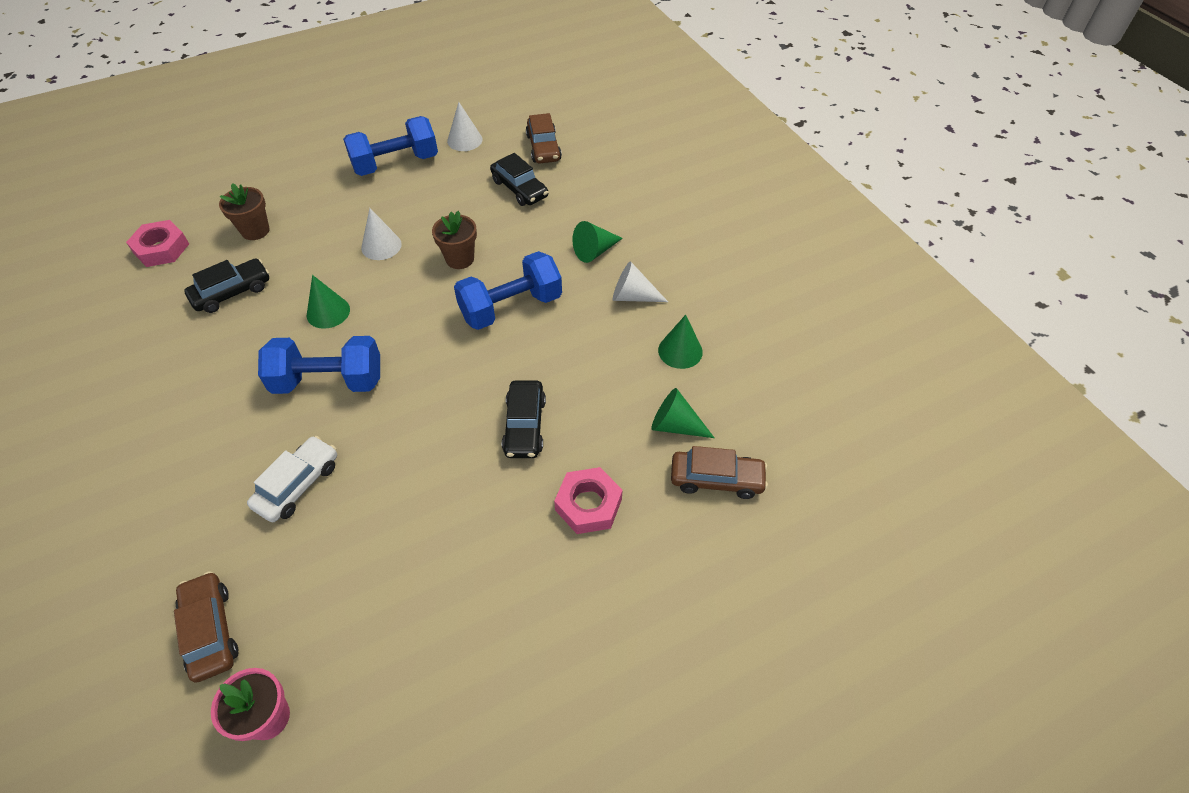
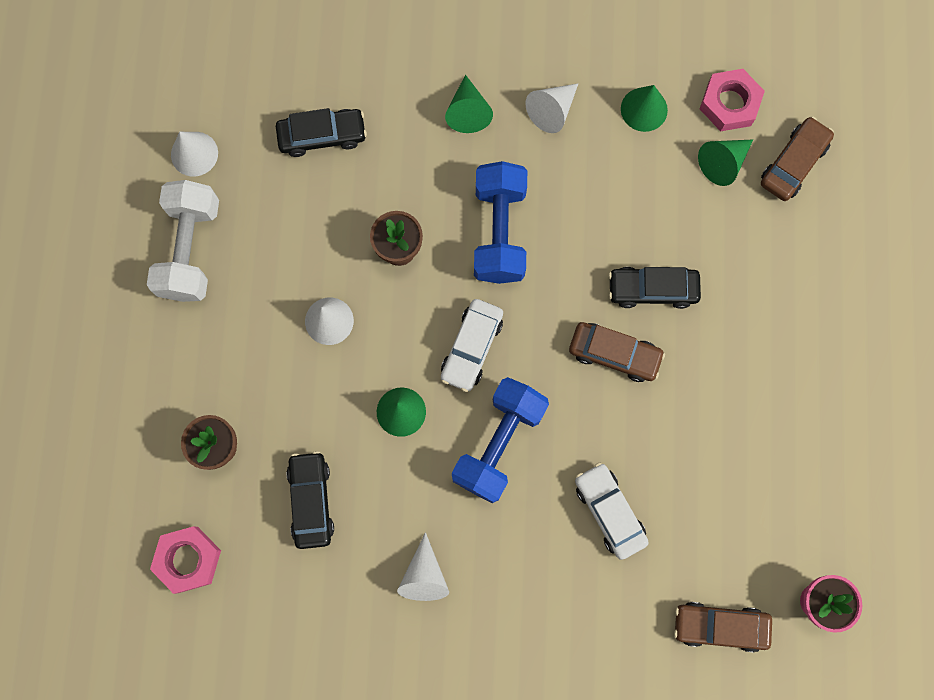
camera: 60 degrees left, 25 degrees up
blue dumbbell [343,116,438,176] -> white dumbbell [147,180,219,302]
black car [502,380,546,458] -> black car turned 150 degrees clockwise [609,267,701,309]
brown car [526,113,562,163] -> brown car moved to [569,322,665,382]
pink nut [554,467,623,534] -> pink nut moved to [700,69,765,131]
none -> white cone [397,532,449,601]
none -> white car [441,299,503,392]

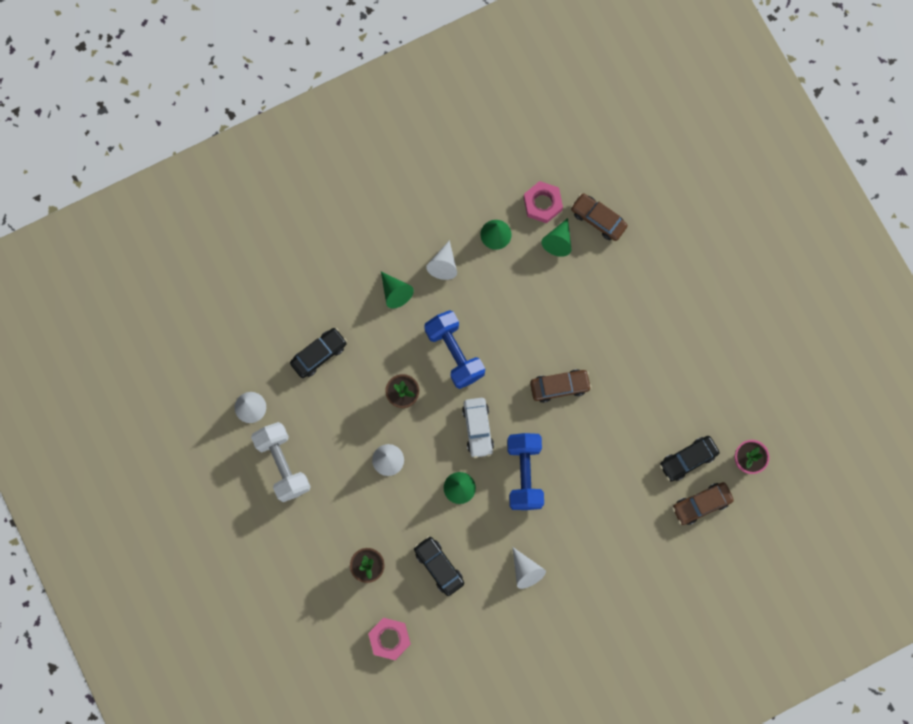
camera: 30 degrees left, 0 degrees up
white car [575,463,649,560] -> none
black car [609,267,701,309] -> black car moved to [660,436,720,482]
brown car [761,117,834,201] -> brown car turned 60 degrees counterclockwise [571,193,628,241]

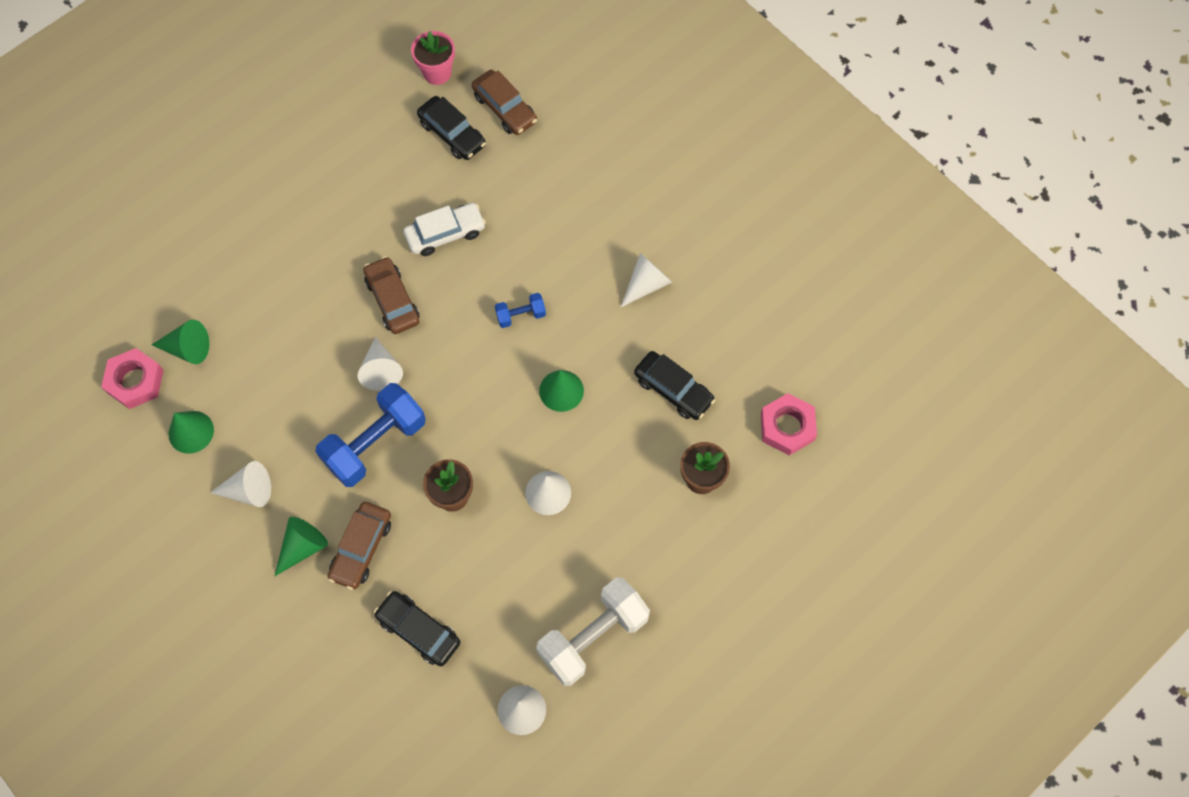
camera: 105 degrees left, 10 degrees down
black car [414,536,464,596] -> black car turned 90 degrees counterclockwise [634,351,715,420]
white car [462,398,494,458] -> white car moved to [403,203,486,256]
blue dumbbell [507,433,544,510] -> blue dumbbell [495,293,546,328], size x0.48
brown car [571,193,628,241] -> brown car moved to [328,502,391,590]
none -> white cone [358,337,403,391]

